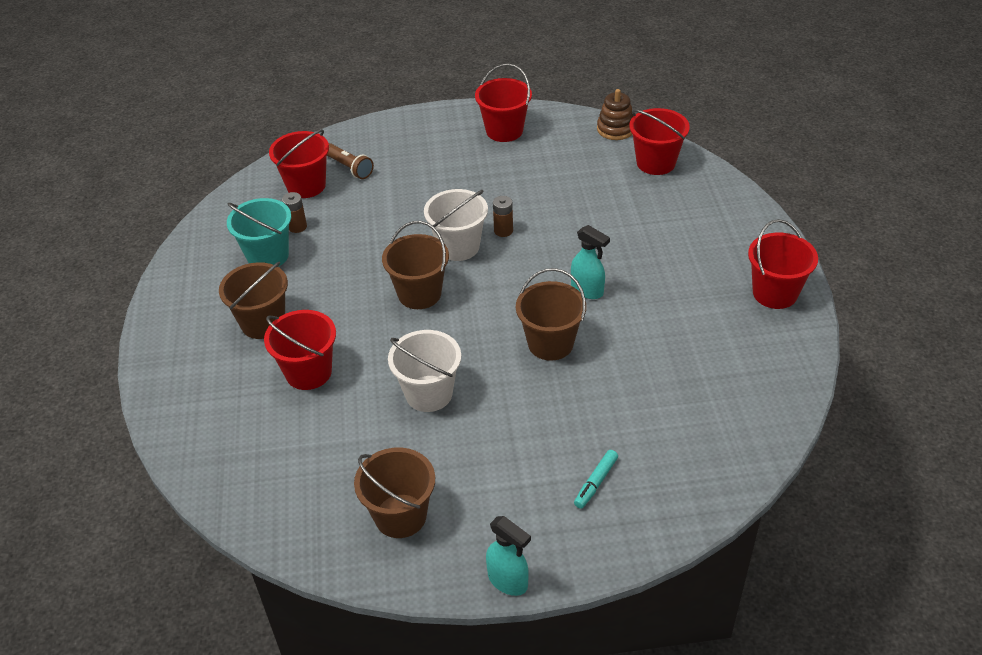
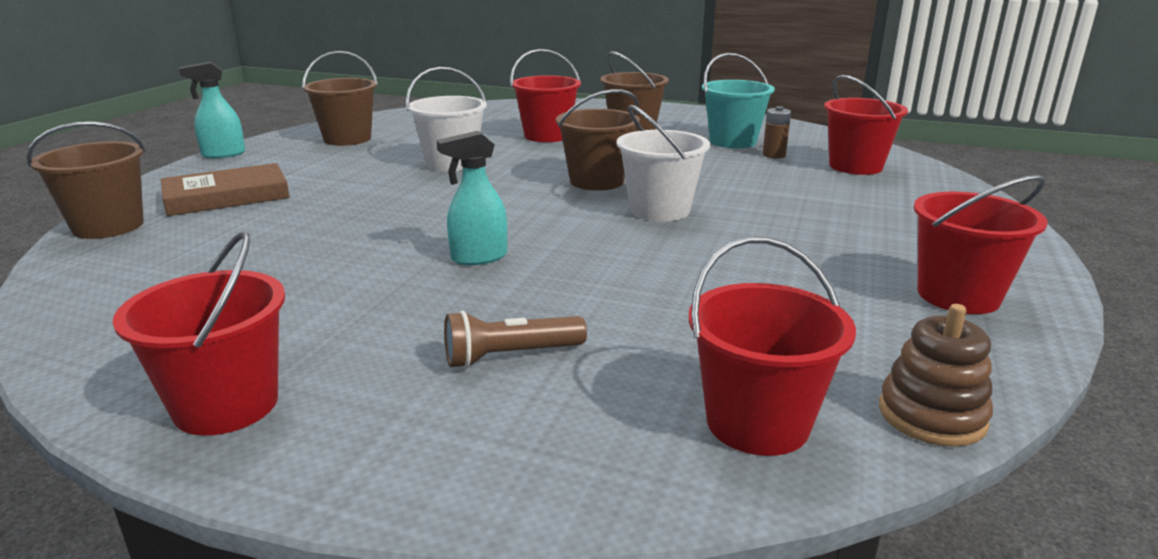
camera: 115 degrees right, 20 degrees down
brown flashlight [327,143,374,179] -> brown flashlight moved to [444,311,587,368]
brown battery [493,196,513,237] -> none
brown bucket [516,268,586,361] -> brown bucket moved to [26,122,146,239]
turquoise marker [574,450,618,509] -> brown book [161,163,290,216]

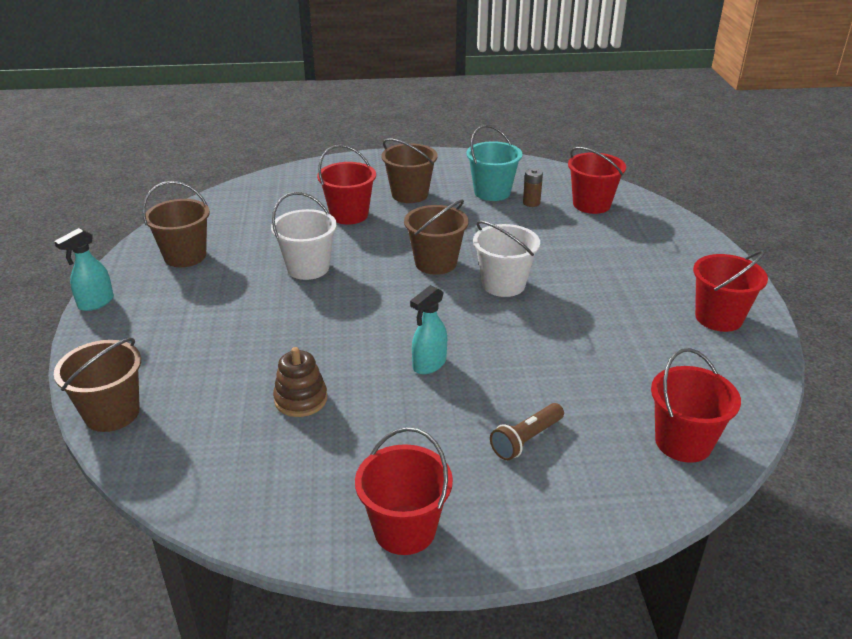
camera: 25 degrees left, 10 degrees up
brown book [161,163,290,216] -> none
brown stacking toy [879,304,993,447] -> brown stacking toy moved to [273,347,327,417]

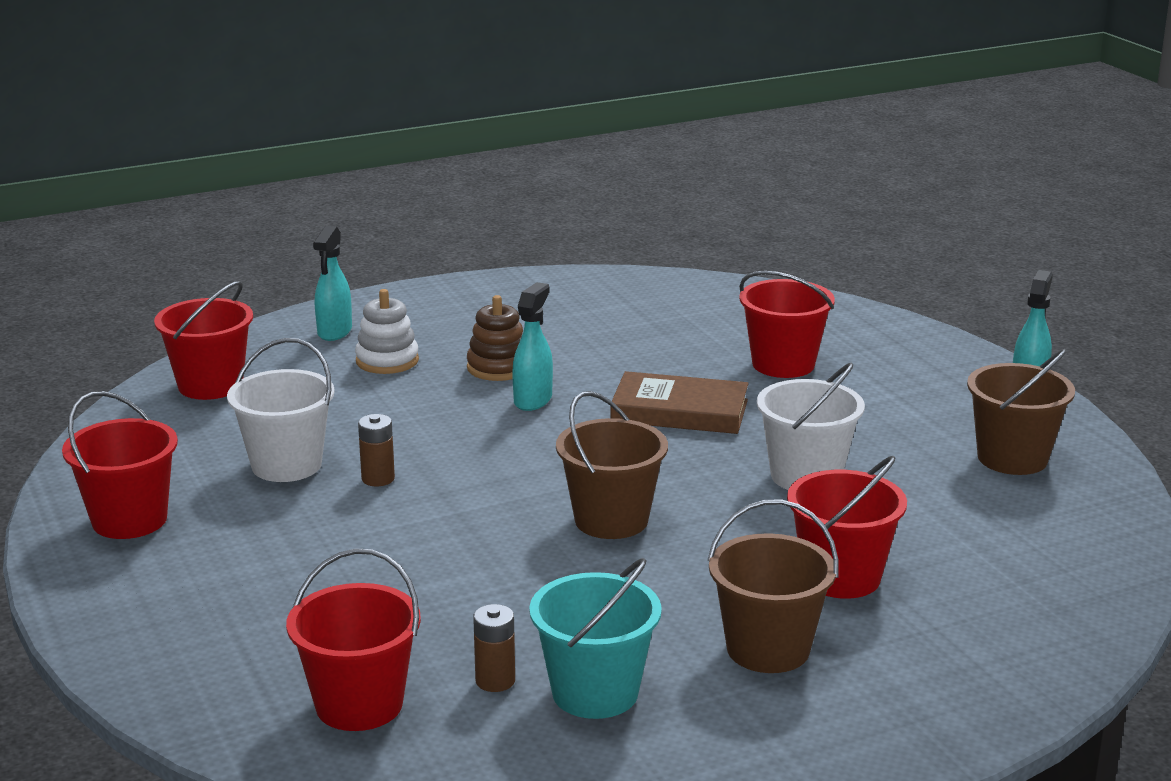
camera: 160 degrees right, 10 degrees down
brown bucket [54,338,141,432] -> none
brown stacking toy [273,347,327,417] -> brown stacking toy moved to [467,295,523,381]
red bucket [355,427,453,555] -> red bucket moved to [739,271,835,378]
white bucket [473,221,540,297] -> white bucket moved to [227,338,335,482]
brown flashlight [490,403,564,460] -> white stacking toy [355,289,419,374]
none -> turquoise spray bottle [313,226,352,341]
none -> brown battery [358,414,395,486]
none -> brown book [610,371,749,434]

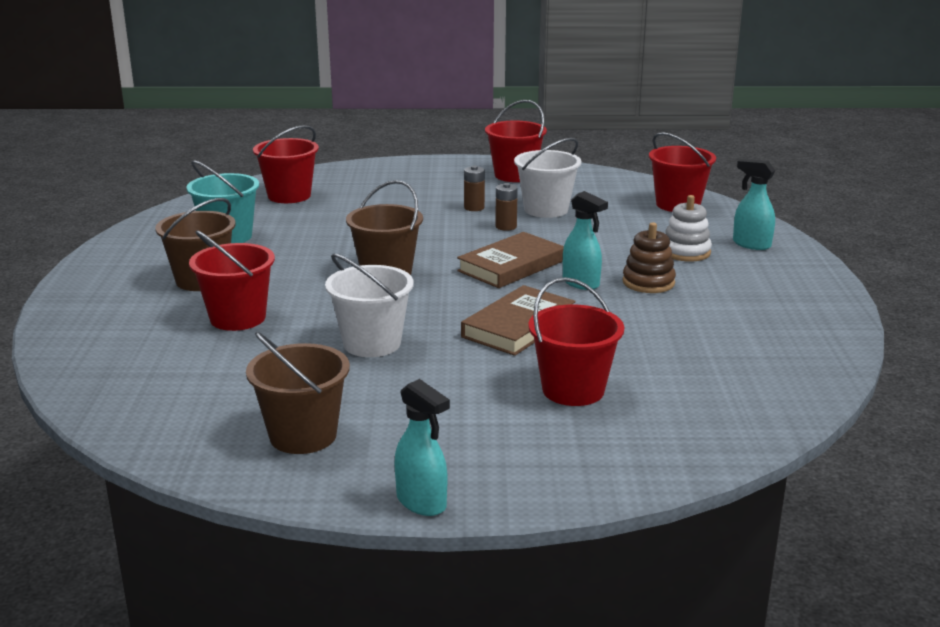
camera: 115 degrees right, 0 degrees up
brown battery [473,604,515,692] -> brown battery moved to [464,166,485,211]
none -> brown book [457,232,564,288]

